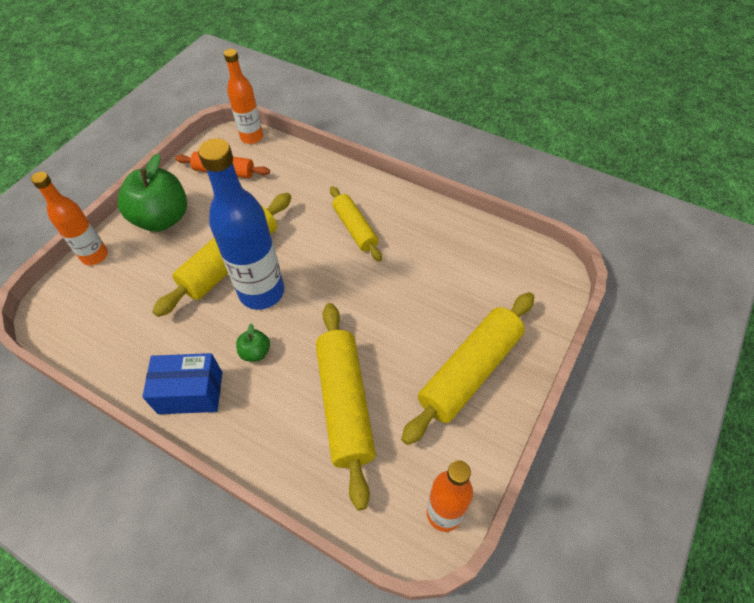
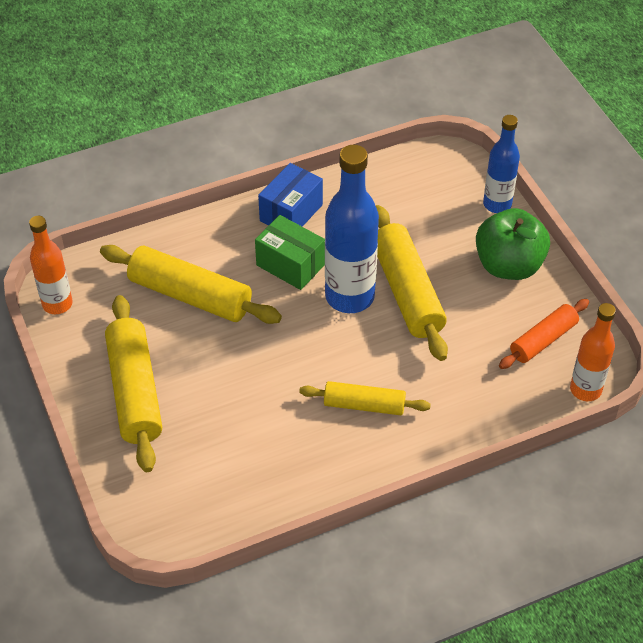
camera: 125 degrees right, 5 degrees down
orange bottle [31,172,108,265] -> blue bottle [483,115,520,213]
green apple [236,324,270,362] -> green box [255,215,325,290]

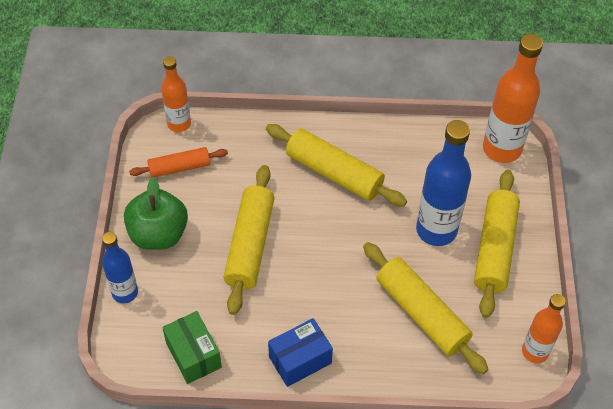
camera: 155 degrees left, 5 degrees up
green box [255,215,325,290] -> green box moved to [162,311,222,384]
yellow rolling pin [299,381,431,415] -> yellow rolling pin [266,124,407,207], size x1.65
blue bottle [325,145,379,313] -> blue bottle moved to [416,120,471,246]
none -> orange bottle [483,34,543,163]

